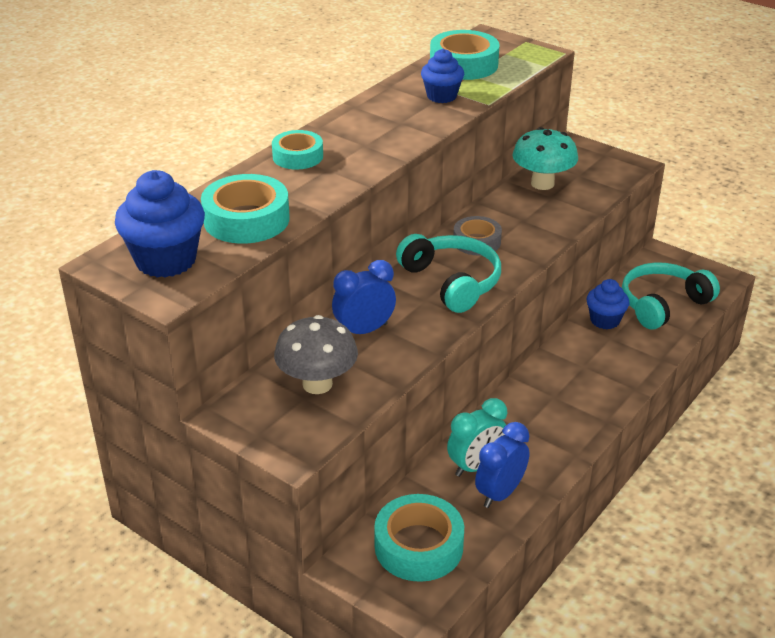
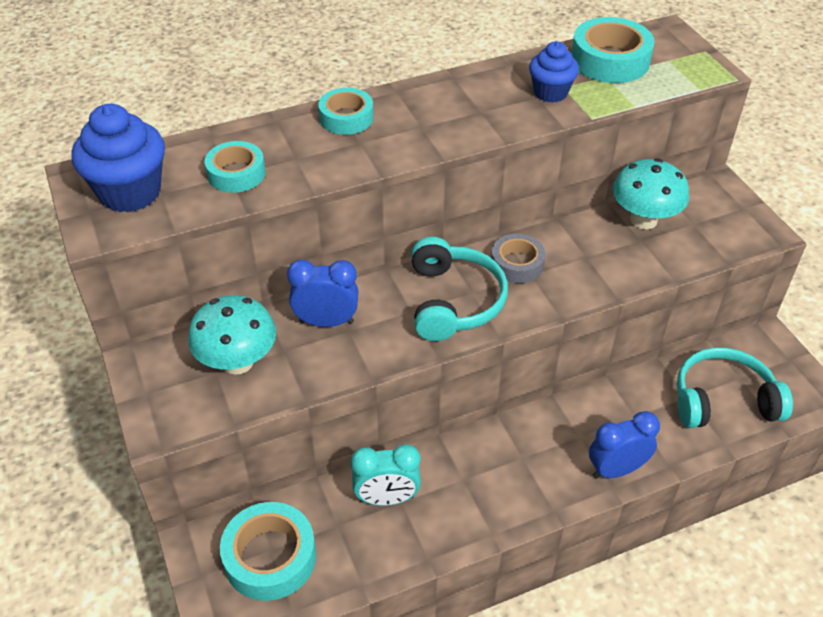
camera: 30 degrees right, 10 degrees up
turquoise tape [201,174,290,244] -> turquoise tape [204,141,265,193], size x0.64
grey mushroom [274,315,358,394] -> turquoise mushroom [188,295,276,375]
blue clock [475,422,529,508] -> blue clock moved to [589,411,660,479]
blue cupcake [586,279,630,329] -> none

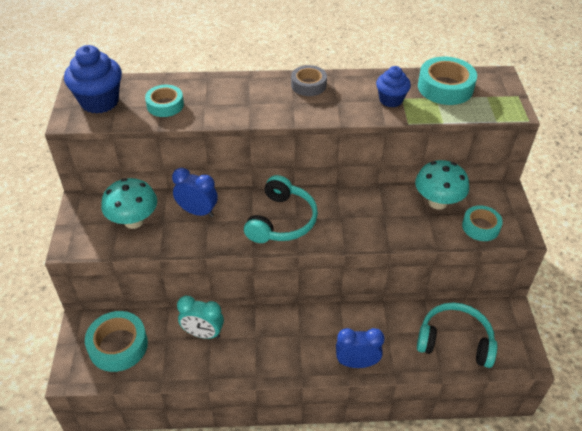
camera: 20 degrees right, 0 degrees up
turquoise tape [318,88,374,135] -> turquoise tape moved to [462,205,503,241]
grey tape [491,234,546,283] -> grey tape moved to [291,65,327,96]

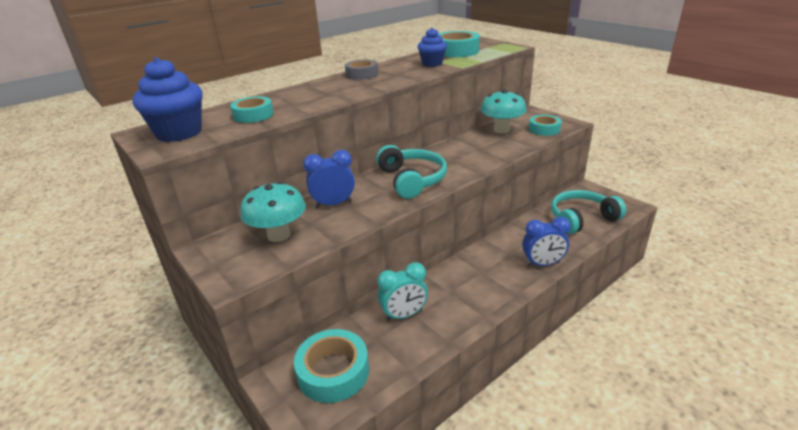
camera: 35 degrees left, 15 degrees down
blue clock [336,328,385,368] -> blue clock turned 150 degrees counterclockwise [522,217,571,267]

